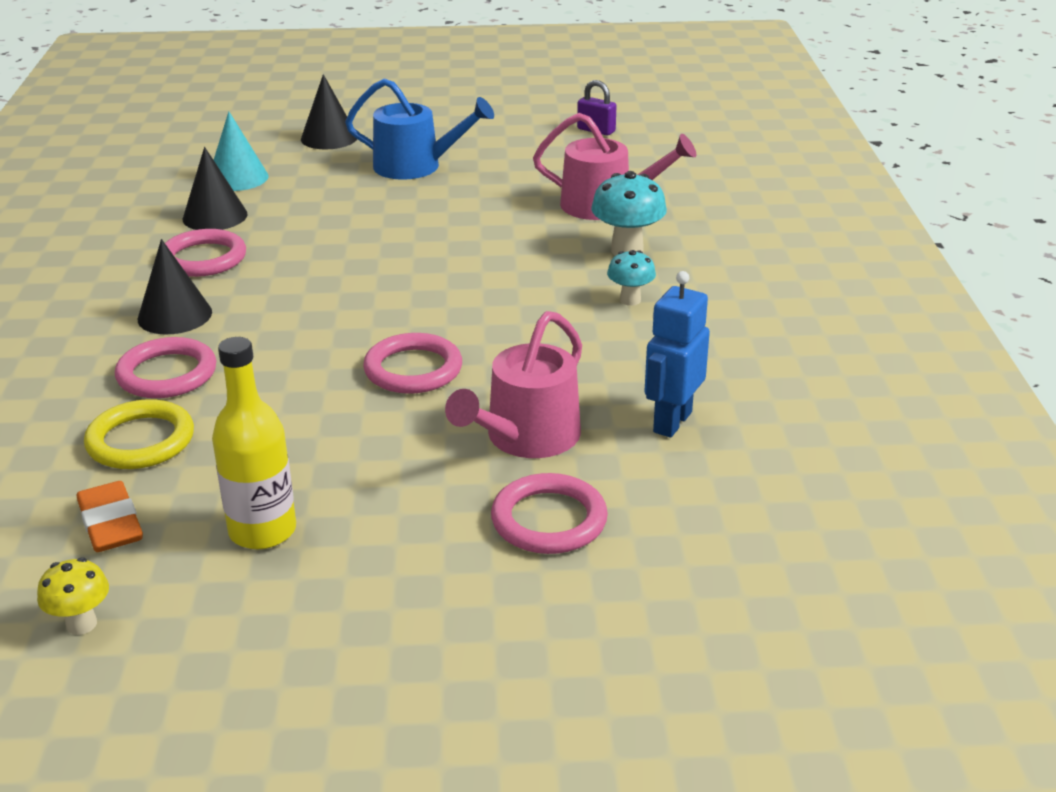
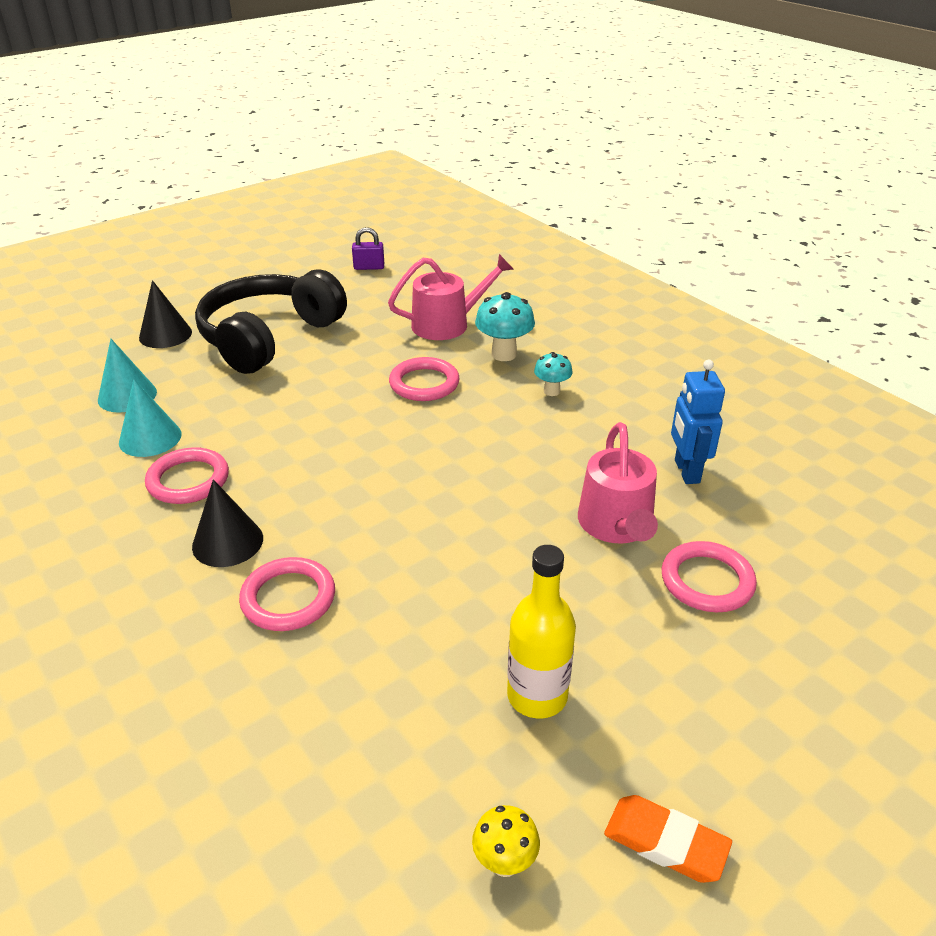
camera: 35 degrees left, 5 degrees up
orange eraser [77,481,143,552] -> orange eraser moved to [604,795,732,883]
yellow ring [84,399,194,469] -> none
black cone [183,147,248,230] -> turquoise cone [119,379,182,457]
blue watering can [345,78,494,180] -> black headphones [195,269,347,374]
pink ring [363,333,462,394] -> pink ring moved to [389,357,459,401]

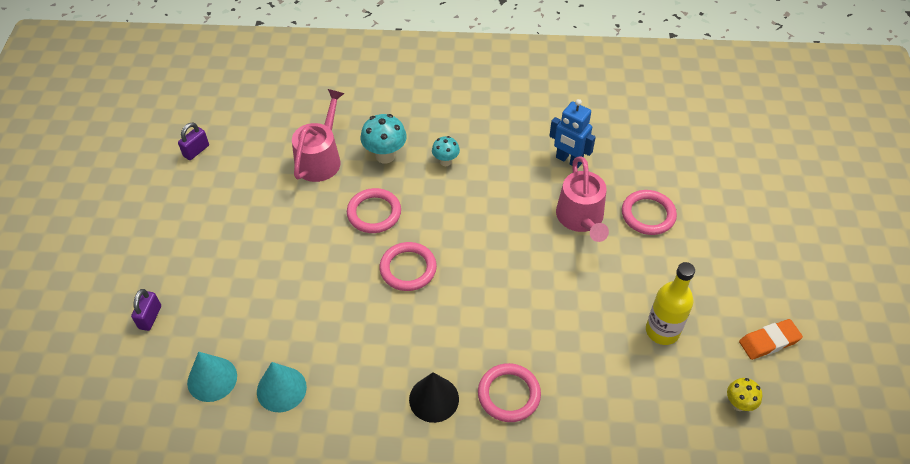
camera: 50 degrees left, 15 degrees up
black cone [139,280,192,348] -> purple padlock [131,289,161,331]
pink ring [145,447,229,504] -> pink ring moved to [380,242,437,291]
black headphones [195,269,347,374] -> none
pink watering can [578,422,658,544] -> pink watering can turned 45 degrees clockwise [556,156,609,242]

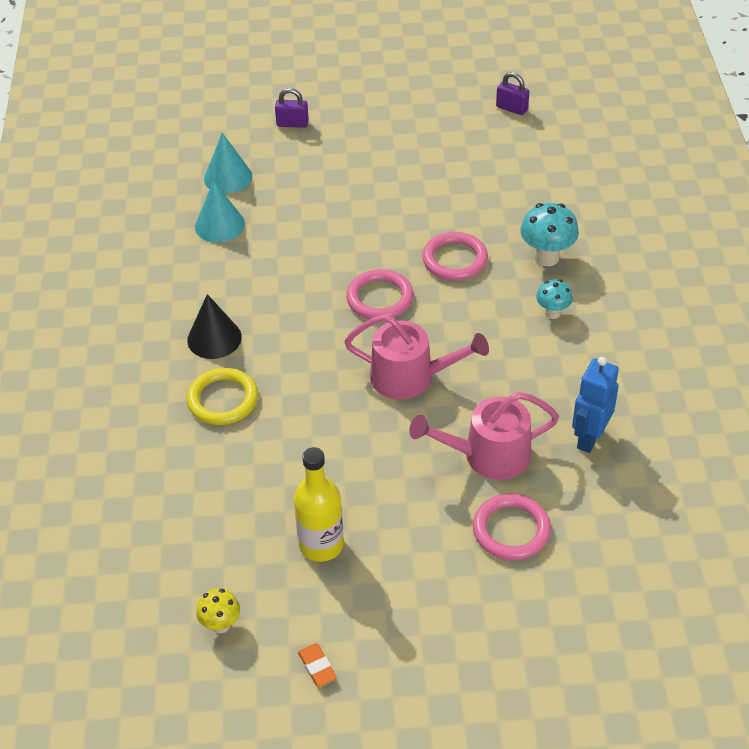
camera: 85 degrees right, 5 degrees down
pink watering can [292,89,344,182] -> pink watering can moved to [344,314,489,400]
pink ring [478,363,541,422] -> yellow ring [187,368,258,425]
orange eraser [739,319,803,360] -> orange eraser [298,643,337,687], size x0.63

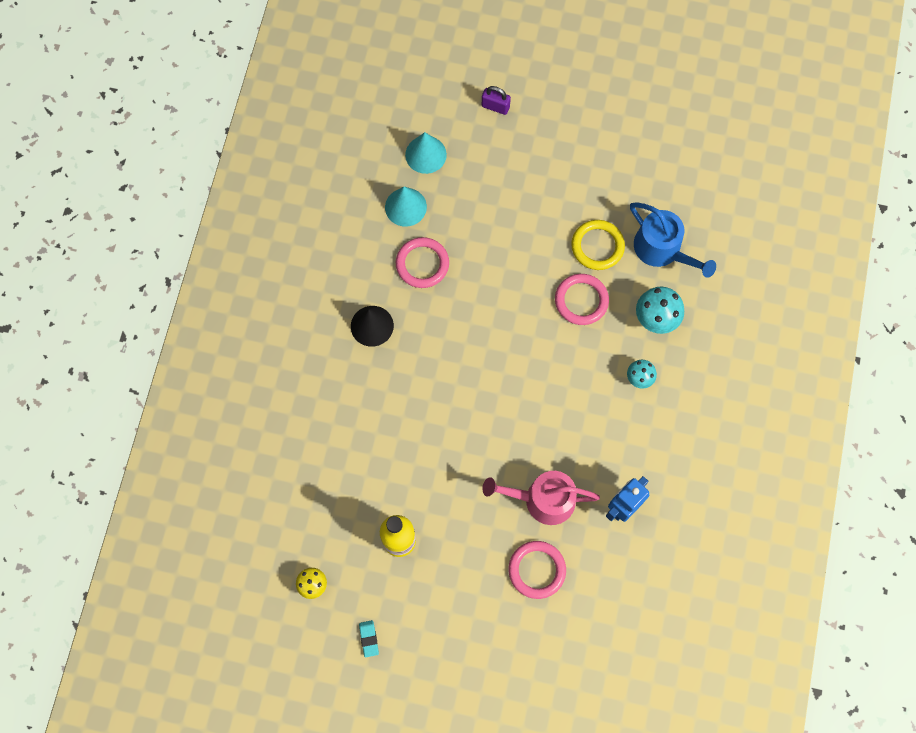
camera: 15 degrees right, 25 degrees up
yellow ring [187,368,258,425] -> yellow ring moved to [571,220,625,270]
orange eraser [298,643,337,687] -> turquoise eraser [359,620,379,657]
pink watering can [344,314,489,400] -> none
pink ring [346,269,413,319] -> pink ring moved to [396,237,449,288]
purple padlock [496,72,530,115] -> none
none -> blue watering can [630,202,716,278]

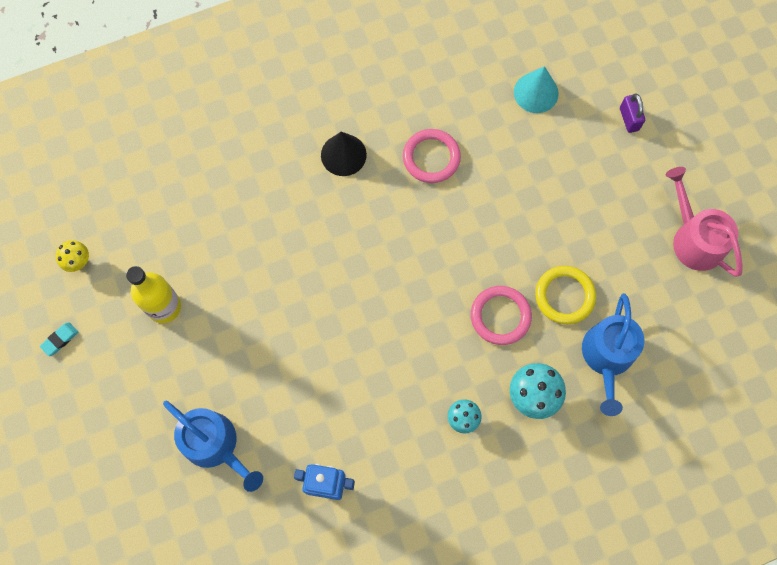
camera: 55 degrees right, 0 degrees up
turquoise cone [385,187,427,227] -> none
pink watering can [482,471,600,525] -> pink watering can moved to [666,167,743,277]
pink ring [509,541,566,599] -> blue watering can [163,401,263,492]

